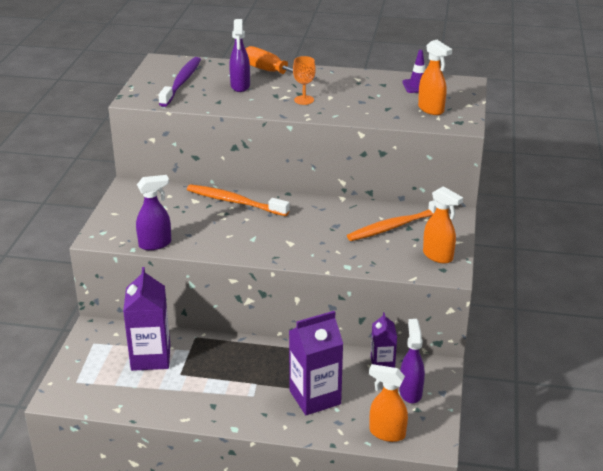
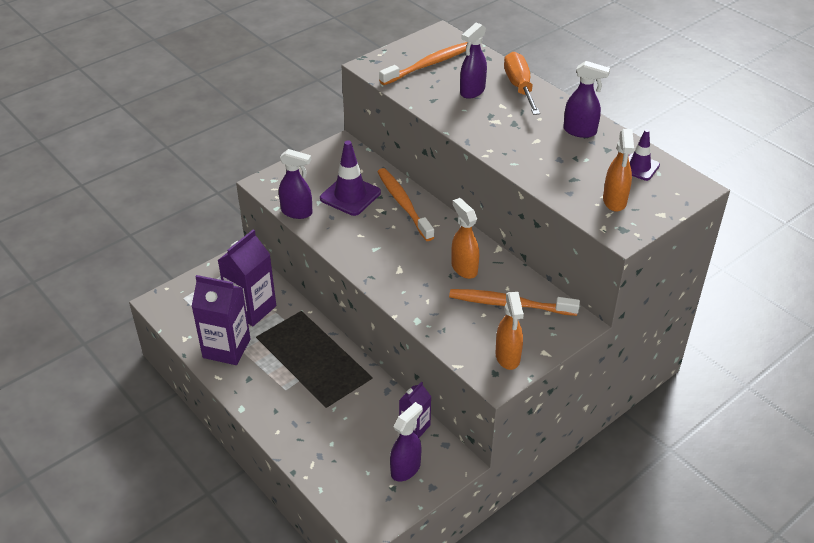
camera: 40 degrees right, 10 degrees up
purple toothbrush [159,57,201,107] -> orange toothbrush [379,42,467,85]
purple carton [289,311,343,415] -> purple carton moved to [191,275,251,365]
orange goblet [293,56,316,105] -> none
orange spray bottle [369,364,408,442] -> orange spray bottle moved to [451,198,479,279]
none -> purple traffic cone [320,140,381,216]
none -> purple spray bottle [563,61,610,138]

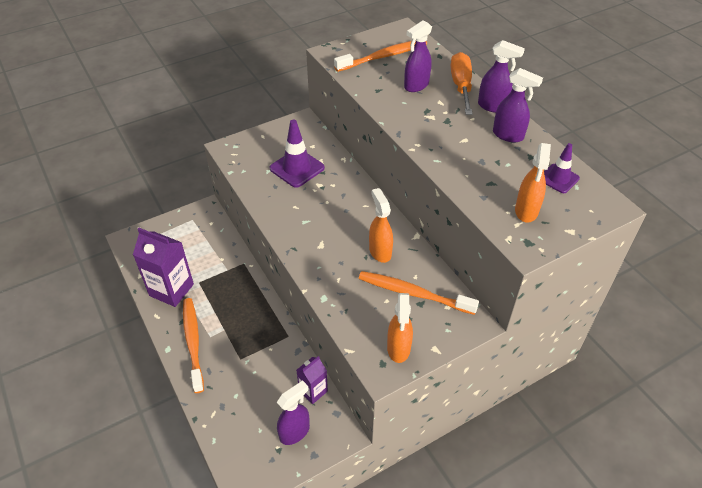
camera: 10 degrees right, 5 degrees up
purple carton [218,229,276,326] -> none
purple spray bottle [279,149,313,219] -> purple spray bottle moved to [478,40,525,113]
orange toothbrush [378,168,434,241] -> orange toothbrush moved to [183,298,204,393]

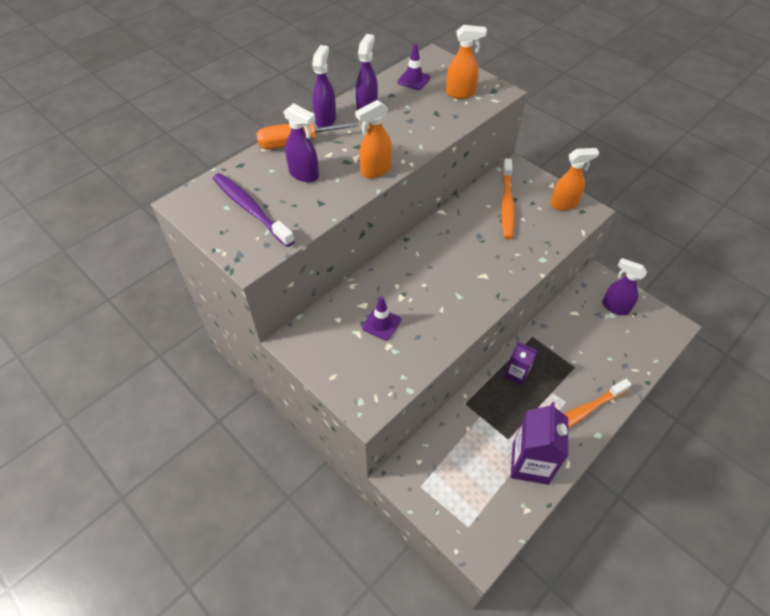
camera: 105 degrees left, 5 degrees up
purple traffic cone [270,120,325,188] -> purple traffic cone [362,296,401,341], size x0.62
purple carton [297,356,328,404] -> purple carton moved to [504,342,538,385]
orange toothbrush [334,41,427,72] -> purple toothbrush [213,173,295,247]
orange spray bottle [369,188,393,263] -> orange spray bottle moved to [355,100,392,178]

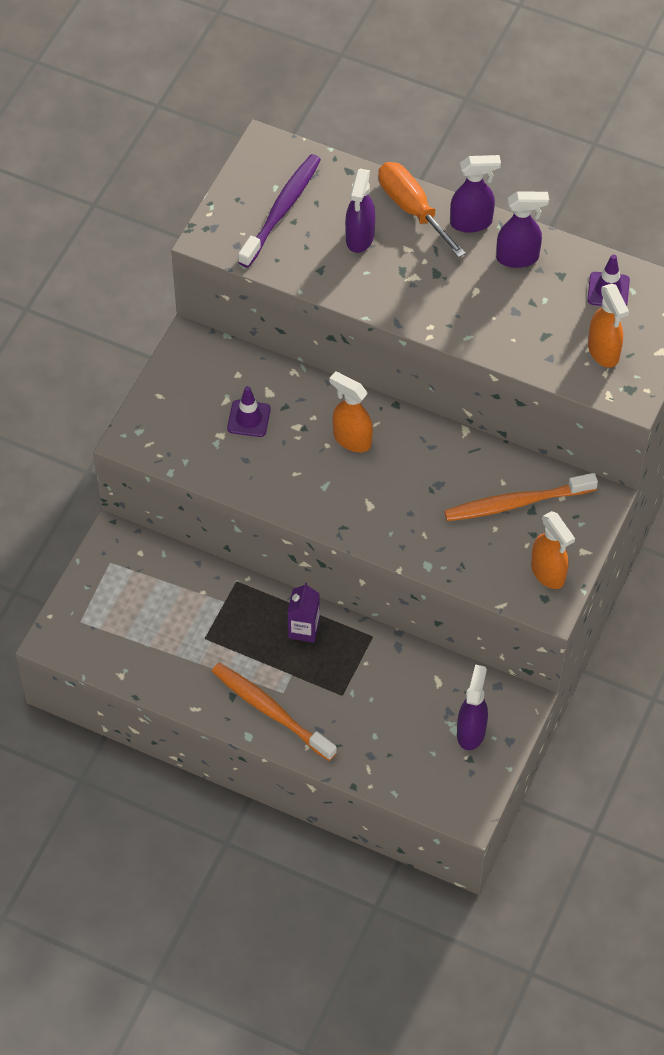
camera: 70 degrees right, 5 degrees up
orange spray bottle [355,100,392,178] -> orange spray bottle moved to [329,371,373,452]
purple carton [511,402,568,485] -> none

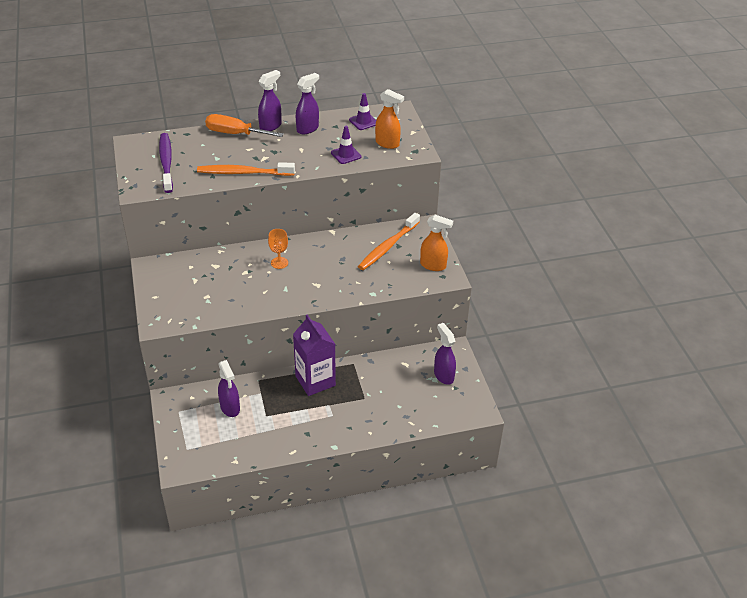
camera: 40 degrees left, 15 degrees down
orange toothbrush [212,663,337,761] -> orange toothbrush moved to [197,162,295,176]
purple traffic cone [227,386,271,437] -> purple traffic cone moved to [331,126,361,164]
purple carton [288,582,320,643] -> purple carton [293,314,336,396], size x1.75
orange spray bottle [329,371,373,452] -> orange goblet [268,229,288,269]
purple spray bottle [345,169,375,253] -> purple spray bottle moved to [218,360,240,417]

